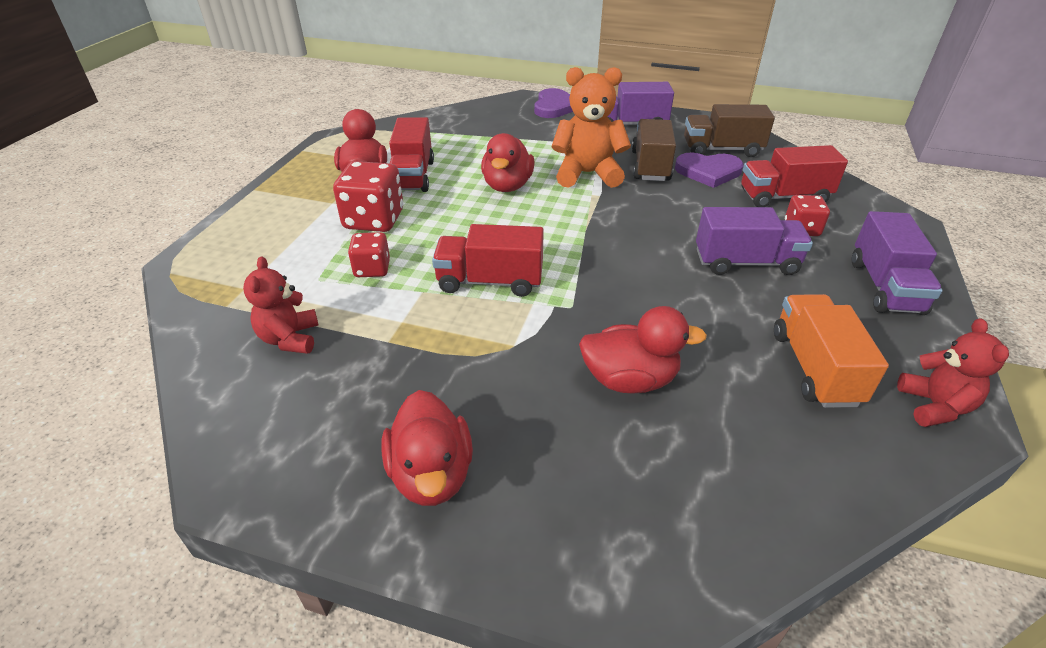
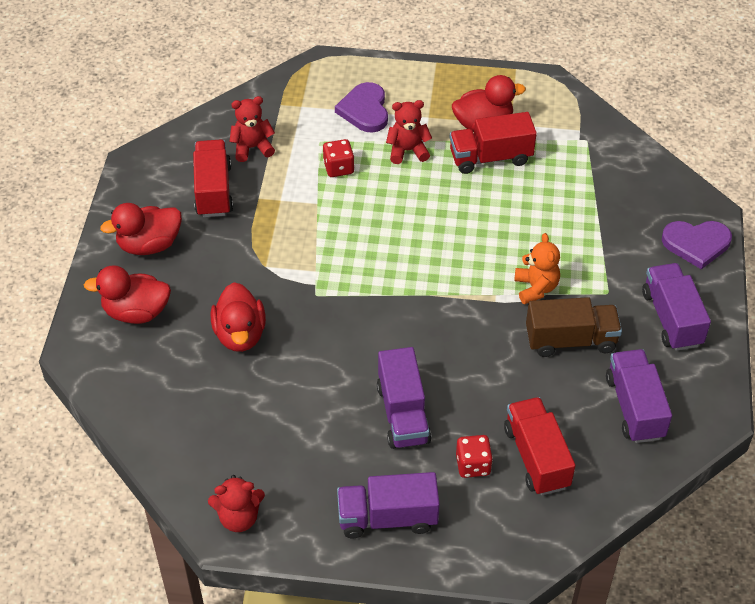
camera: 80 degrees right, 10 degrees up
red dice [333,161,403,232] -> red teddy bear [386,100,432,164]
red truck [432,224,544,297] -> red truck moved to [193,139,233,217]
red duck [481,133,535,192] -> red duck moved to [84,265,171,324]
orange teddy bear [551,67,631,188] -> orange teddy bear [514,233,560,305], size x0.62
purple heart [675,152,744,188] -> purple heart moved to [335,82,388,133]
brown truck [684,104,775,157] -> purple truck [606,349,672,443]
orange truck [774,294,889,408] -> none

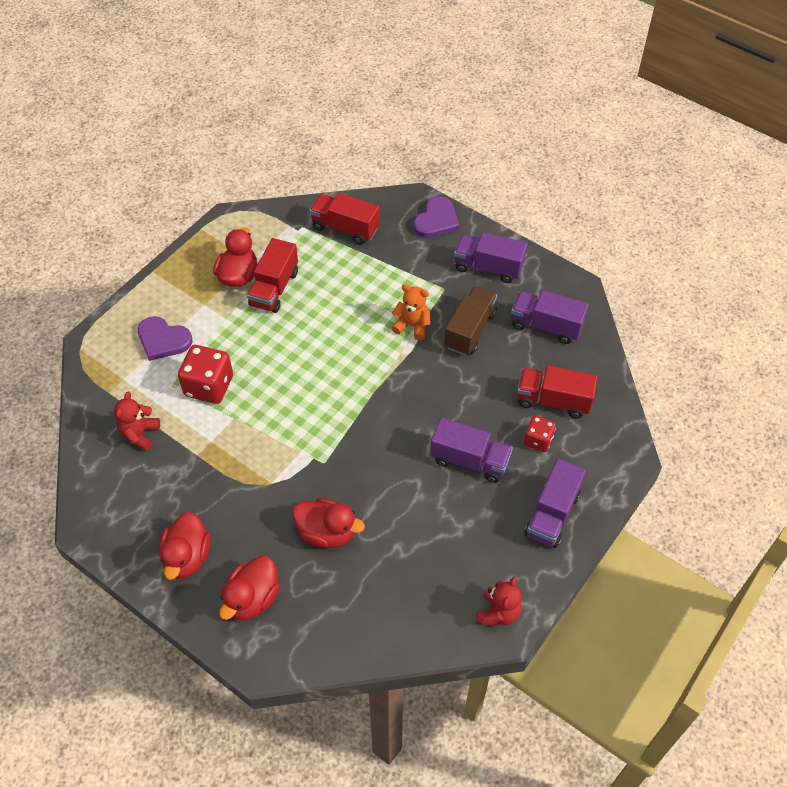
camera: 60 degrees left, 5 degrees up
red truck [193,139,233,217] -> red truck moved to [309,193,380,245]
red dice [323,139,354,177] -> red dice [178,345,233,404], size x1.70
red teddy bear [386,100,432,164] -> none

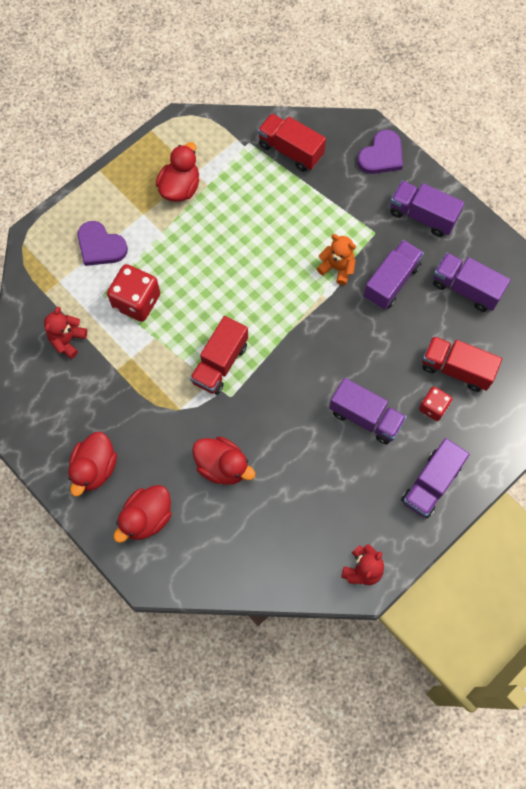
camera: 10 degrees right, 15 degrees up
red truck [247,238,298,313] -> red truck moved to [190,316,248,395]
brown truck [444,286,497,356] -> purple truck [364,240,424,310]

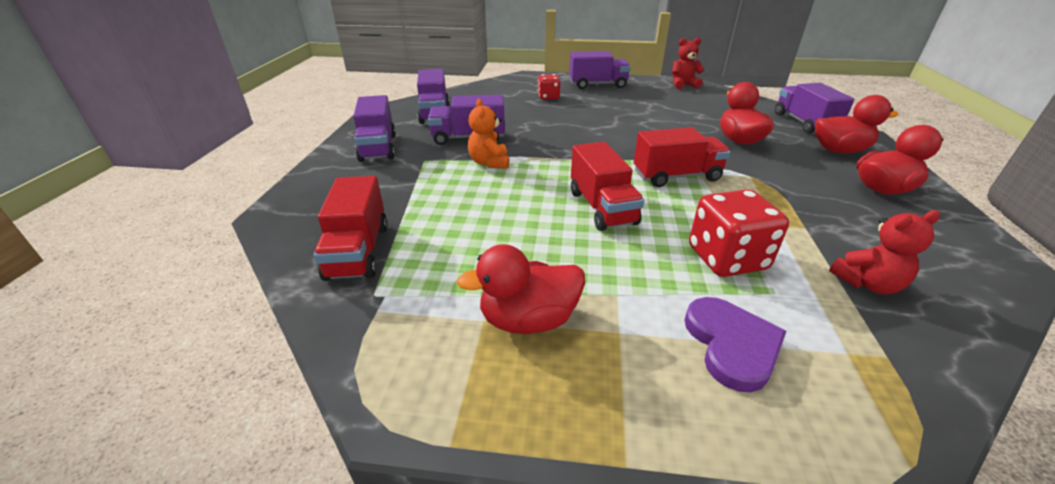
camera: 130 degrees left, 35 degrees down
purple truck [329,378,407,444] -> purple truck moved to [775,83,854,134]
purple heart [357,130,403,174] -> none
red truck [422,336,502,392] -> red truck moved to [571,142,644,231]

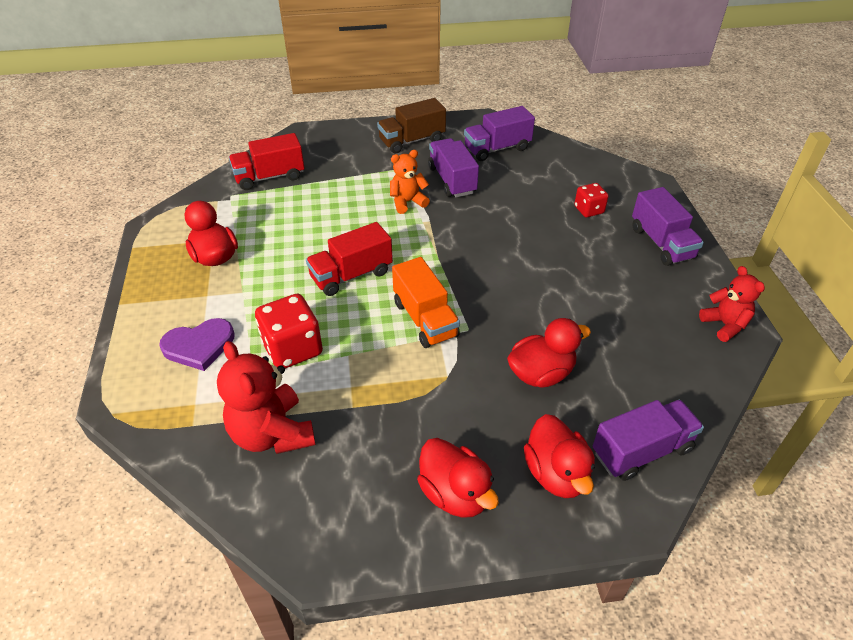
camera: 75 degrees right, 10 degrees up
purple truck [353,95,396,162] -> brown truck [377,98,446,153]
red truck [634,127,731,187] -> orange truck [392,257,460,348]
red teddy bear [829,210,940,295] -> red teddy bear [217,341,315,454], size x1.60

